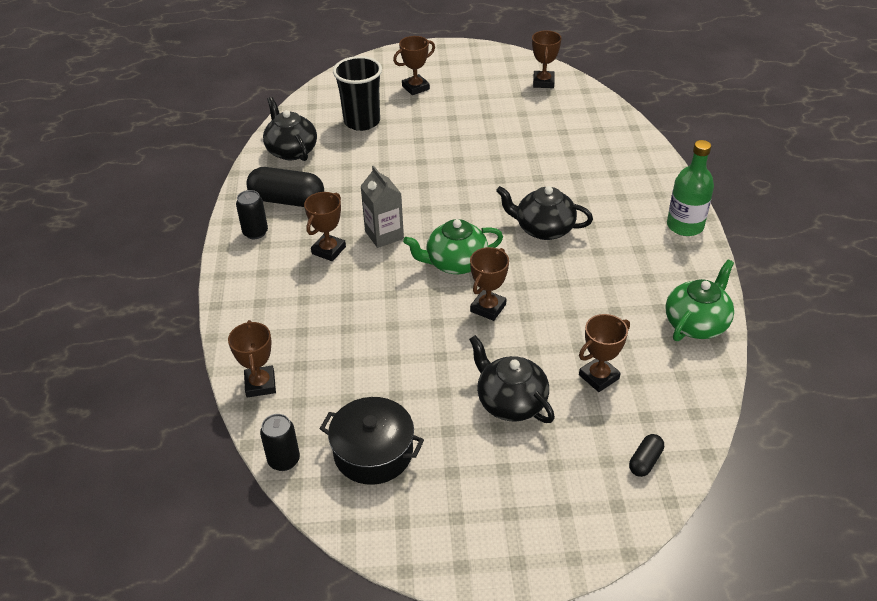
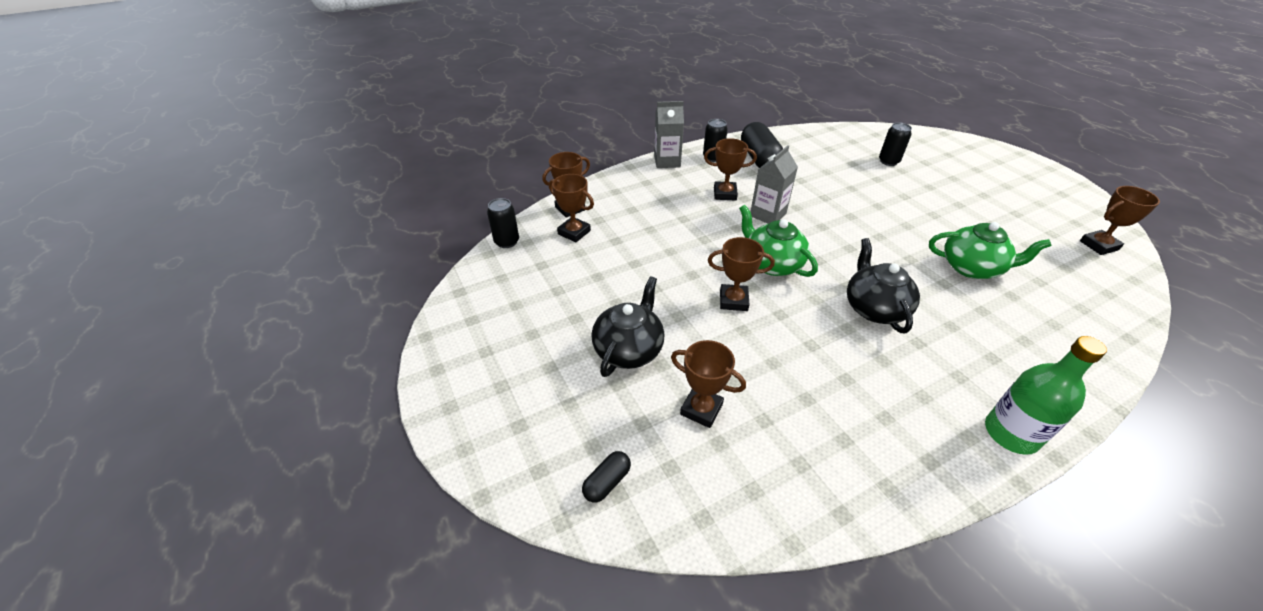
camera: 65 degrees right, 0 degrees up
black teapot [263,97,317,161] -> none
black pot [320,397,424,485] -> none
black cup [333,56,382,131] -> black can [879,122,912,166]
brown trophy [393,36,435,95] -> brown trophy moved to [549,174,594,242]
black capsule [629,434,664,477] -> black capsule turned 60 degrees counterclockwise [582,451,631,503]
green teapot [666,260,734,341] -> green teapot moved to [929,222,1051,279]
none -> grey carton [654,101,684,168]

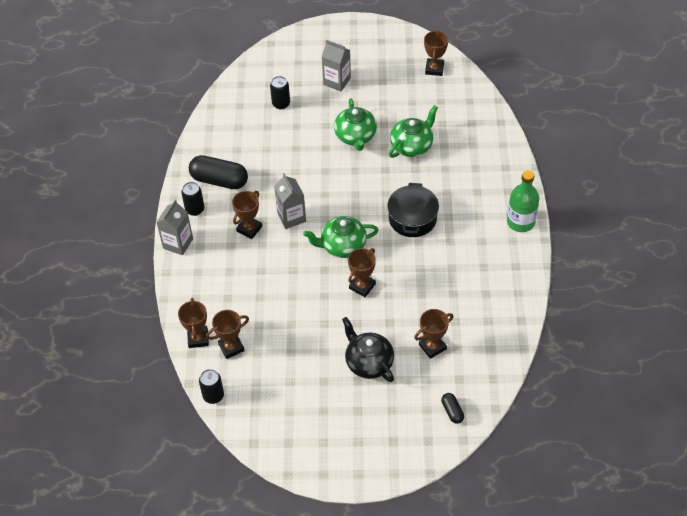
camera: 60 degrees left, 10 degrees up
black teapot [847,238,920,333] -> black pot [387,183,439,237]
none -> grey carton [322,40,351,91]
none -> green teapot [334,99,377,151]

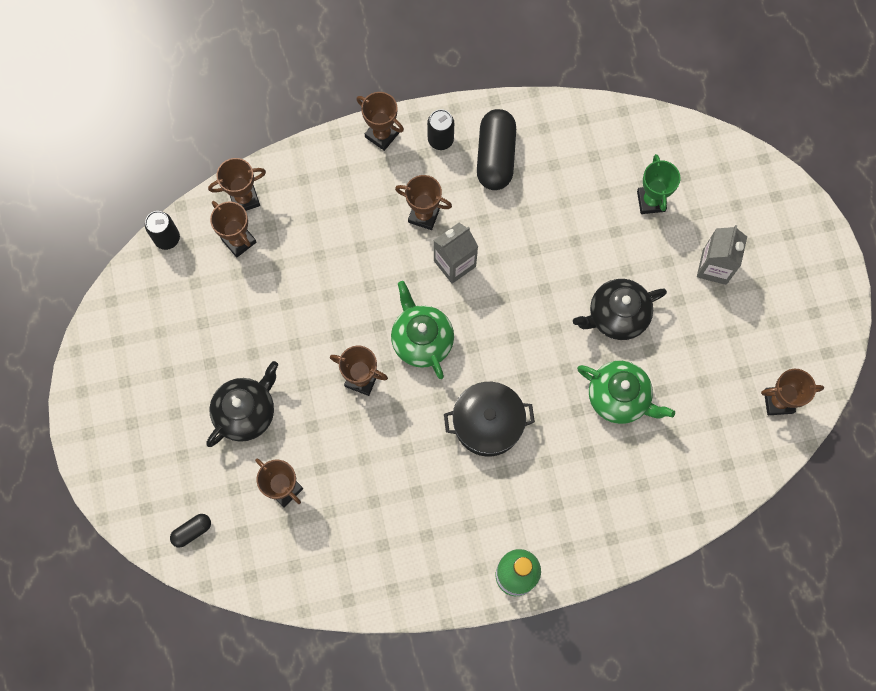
camera: 75 degrees right, 20 degrees up
grey carton [156,200,193,255] -> brown trophy [356,92,404,151]
black can [270,76,290,109] -> green trophy [637,154,681,214]
green teapot [334,99,377,151] -> black teapot [573,279,667,340]

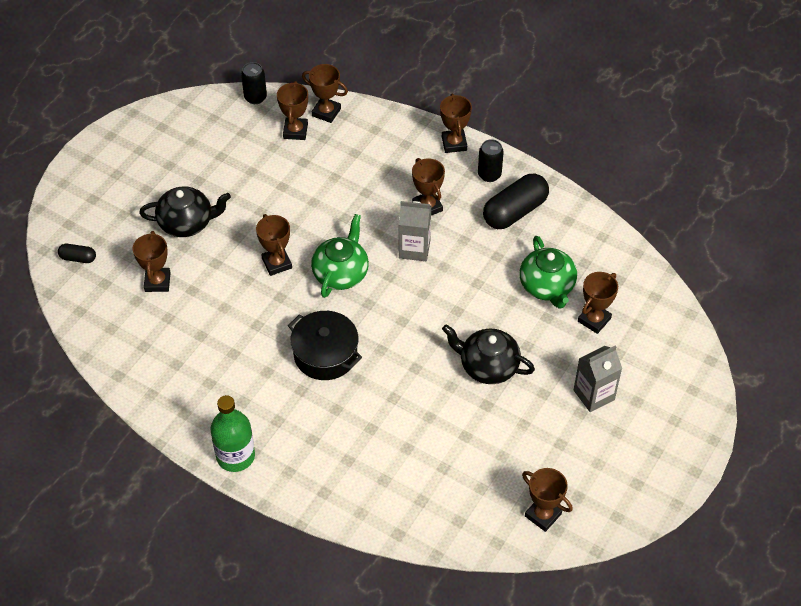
camera: 45 degrees right, 20 degrees down
green teapot [577,361,675,424] -> green teapot moved to [519,236,577,309]
green trophy [637,154,681,214] -> brown trophy [578,272,618,334]

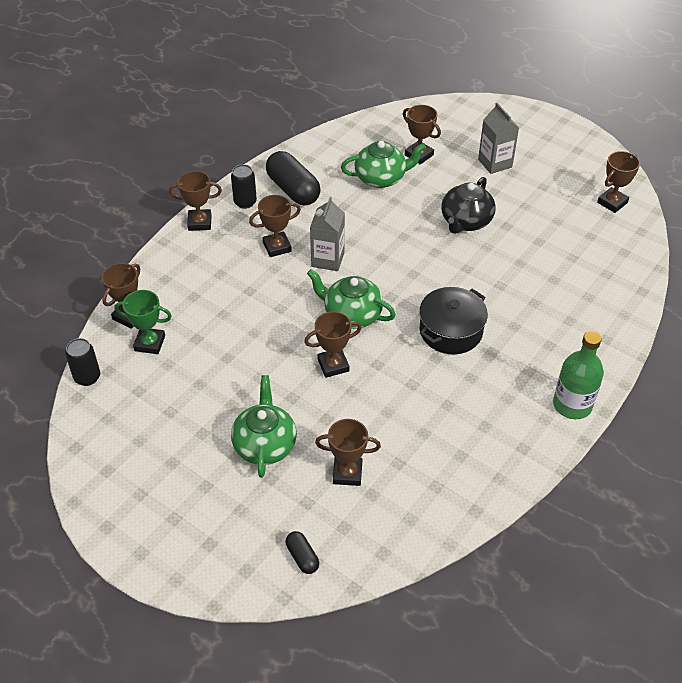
camera: 85 degrees left, 5 degrees down
black capsule [58,244,96,263] -> black capsule turned 45 degrees counterclockwise [286,531,319,574]
black teapot [139,187,231,237] -> green teapot [231,375,297,478]
brown trophy [277,81,308,140] -> green trophy [114,290,172,354]

